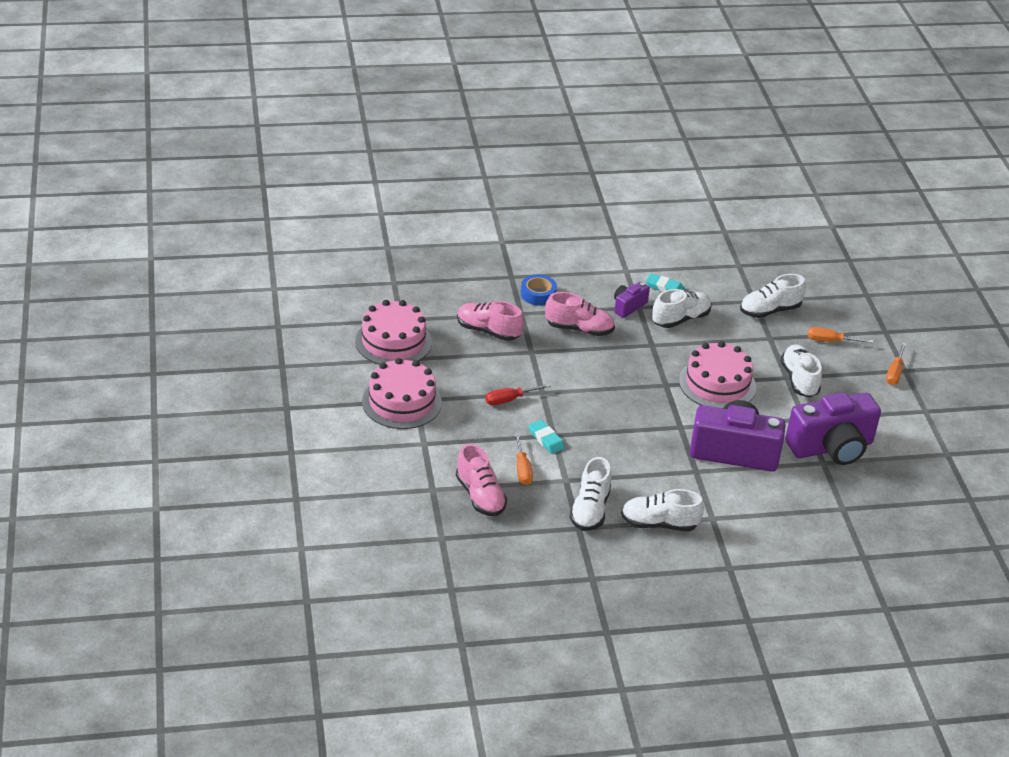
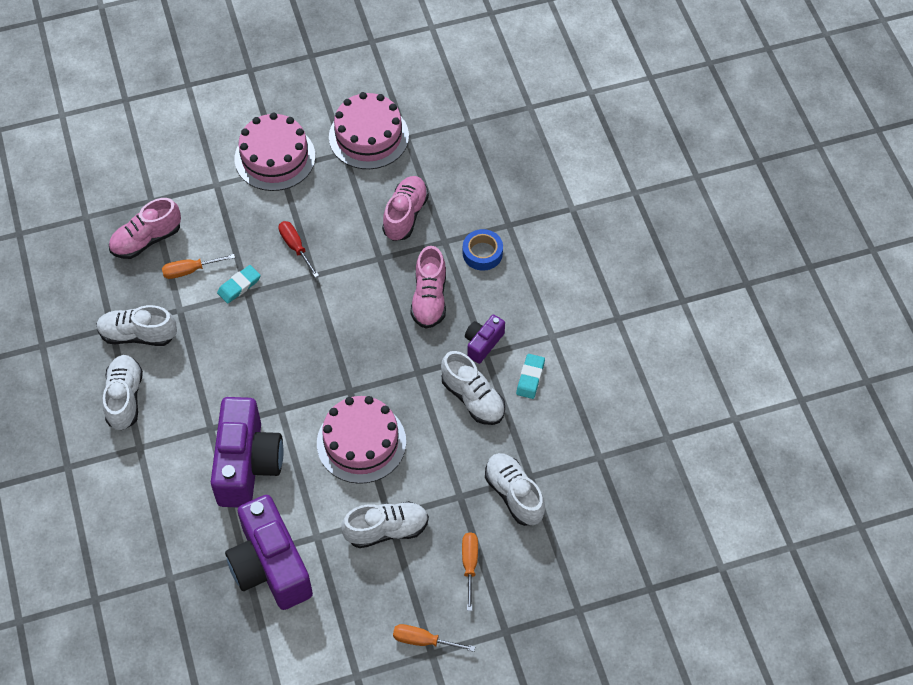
camera: 85 degrees right, 20 degrees up
purple camera [614,282,650,318] -> purple camera turned 90 degrees counterclockwise [465,315,505,364]

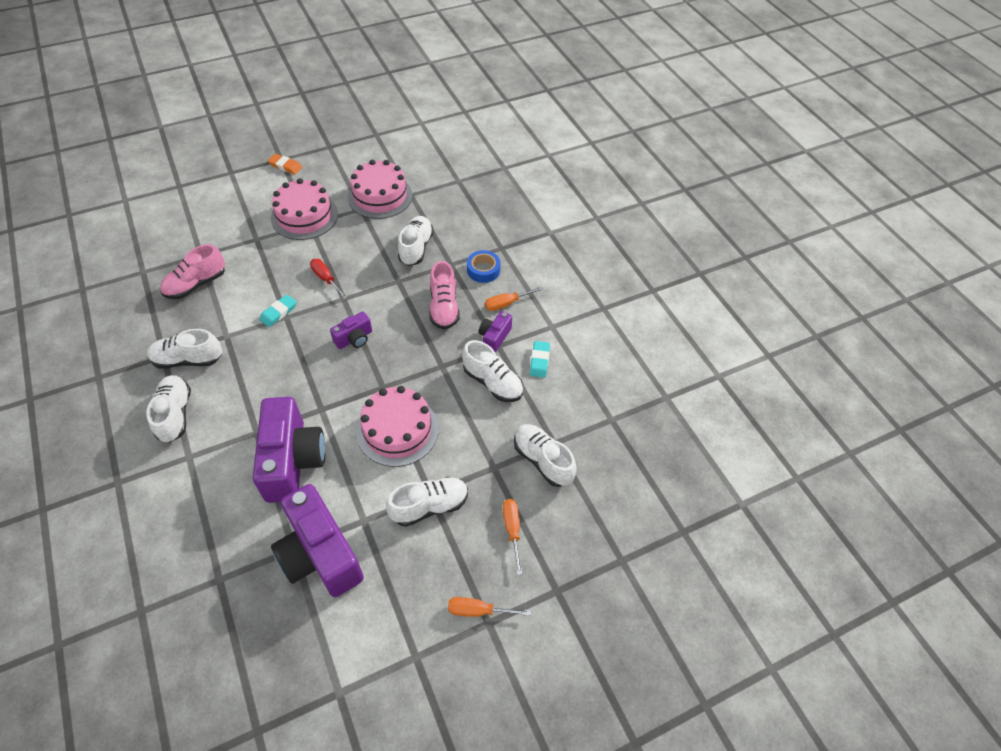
camera: 10 degrees left, 5 degrees down
orange screwdriver [162,254,235,279] -> orange screwdriver moved to [485,287,544,311]
pink shoe [382,176,429,241] -> white shoe [398,216,434,266]
none -> orange eraser [268,154,302,174]
none -> purple camera [330,311,372,349]

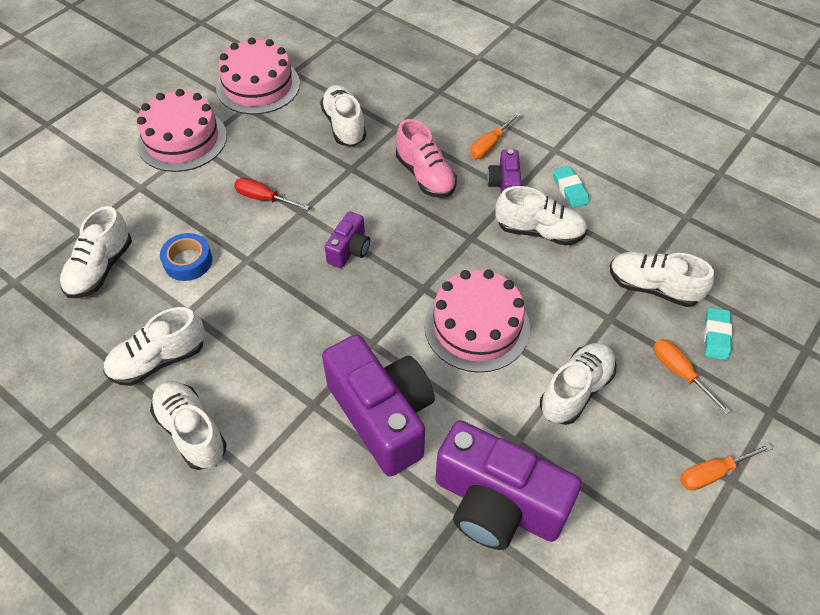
camera: 25 degrees left, 0 degrees up
pink shoe [160,244,225,299] -> white shoe [60,206,132,298]
turquoise eraser [259,295,297,327] -> turquoise eraser moved to [704,307,732,360]
orange eraser [268,154,302,174] -> none
blue tape [467,250,501,283] -> blue tape moved to [160,233,212,281]

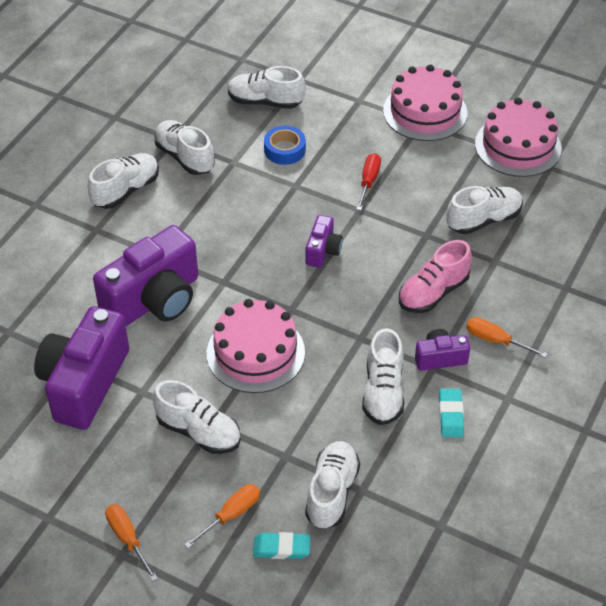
camera: 80 degrees right, 5 degrees down
purple camera [325,211,370,268] -> purple camera turned 90 degrees counterclockwise [306,215,343,268]
turquoise eraser [553,166,589,208] -> turquoise eraser turned 60 degrees counterclockwise [439,389,464,437]

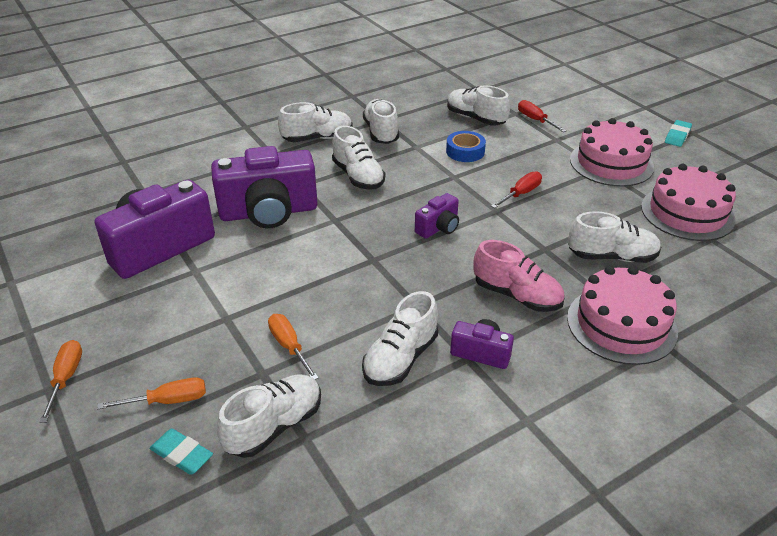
camera: 30 degrees right, 10 degrees down
white shoe [153,380,241,454] -> white shoe moved to [332,126,385,190]
pink cake [207,299,305,393] -> pink cake moved to [567,266,678,365]
pink shoe [399,240,472,313] -> pink shoe turned 135 degrees counterclockwise [474,240,565,312]
turquoise eraser [439,389,464,437] -> turquoise eraser moved to [665,120,692,147]
orange screwdriver [466,317,548,358] -> orange screwdriver moved to [268,314,319,380]
none -> red screwdriver [518,100,566,132]

